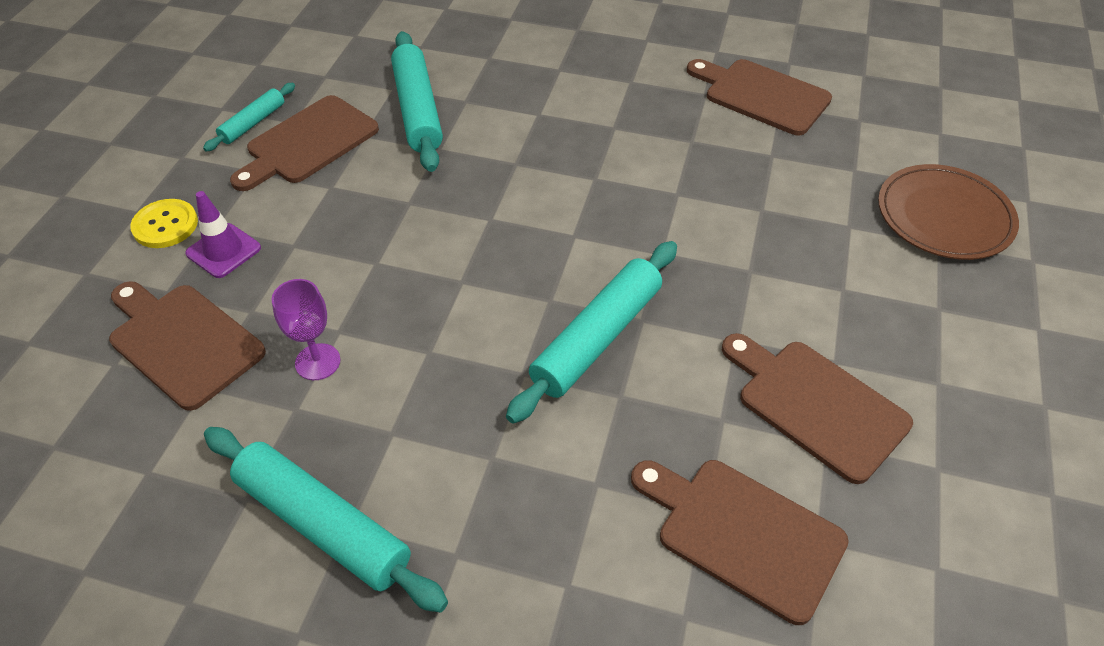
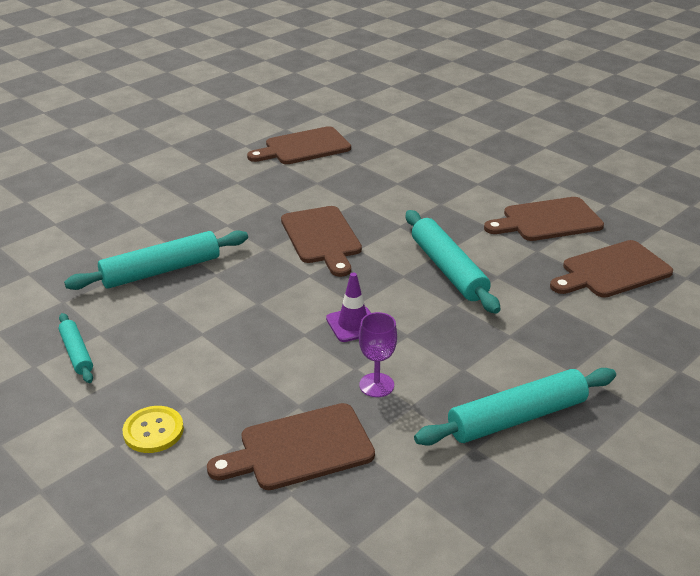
camera: 60 degrees left, 15 degrees down
purple traffic cone [185,191,261,278] -> purple traffic cone moved to [326,273,371,342]
brown cutting board [230,95,379,191] -> brown cutting board moved to [281,206,362,277]
turquoise rolling pin [391,31,443,172] -> turquoise rolling pin turned 45 degrees counterclockwise [64,230,248,290]
brown plate [878,164,1019,260] -> none

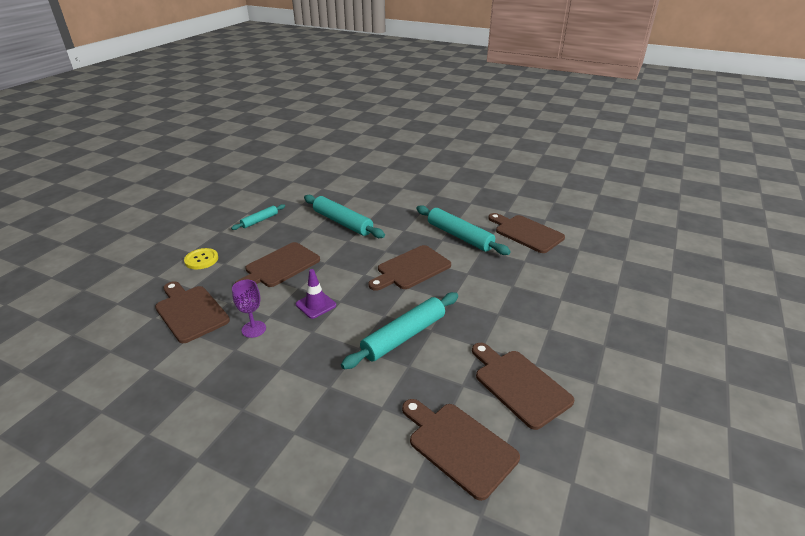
camera: 70 degrees right, 0 degrees up
turquoise rolling pin [414,368,616,446] -> turquoise rolling pin moved to [416,205,511,255]
none -> brown cutting board [234,242,320,287]

